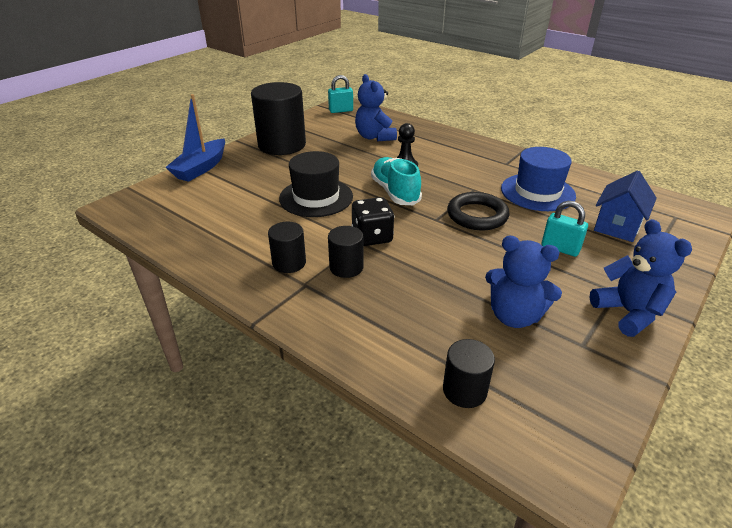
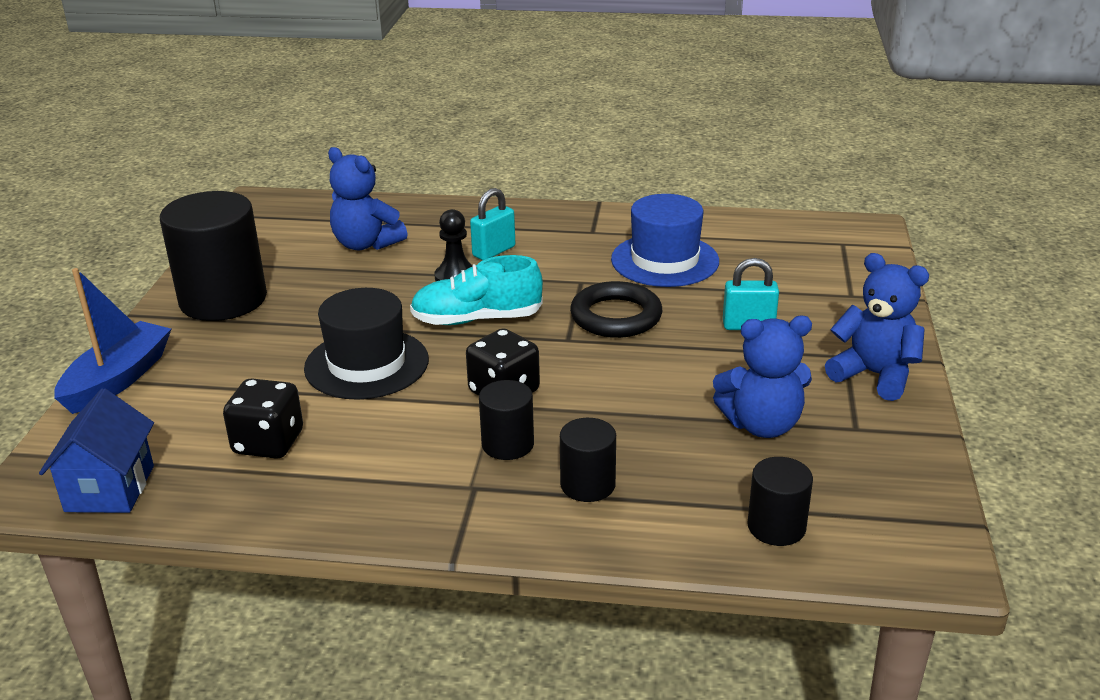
camera: 30 degrees left, 5 degrees down
blue boat [165,94,225,182] -> blue boat turned 150 degrees counterclockwise [54,268,171,414]
black cylinder [268,222,306,273] -> black cylinder moved to [560,418,616,502]
turquoise padlock [328,75,353,113] -> turquoise padlock moved to [470,188,515,260]
turquoise shoe [371,157,422,205] -> turquoise shoe turned 45 degrees counterclockwise [410,255,543,325]
blue house [594,170,657,242] -> blue house moved to [39,388,154,513]
none -> black dice [223,378,303,459]

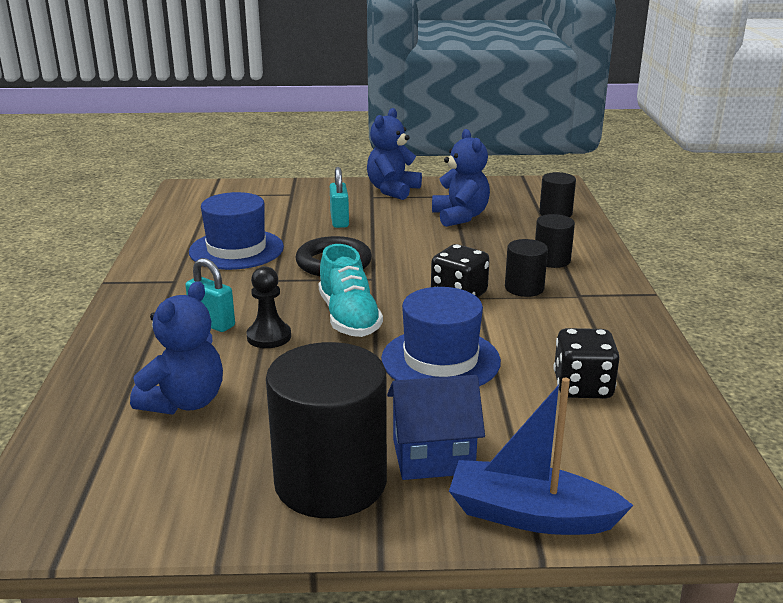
camera: 100 degrees left, 5 degrees down
blue house [39,388,154,513] -> blue house moved to [387,375,485,480]
black hat [304,288,429,400] -> blue hat [381,287,501,386]

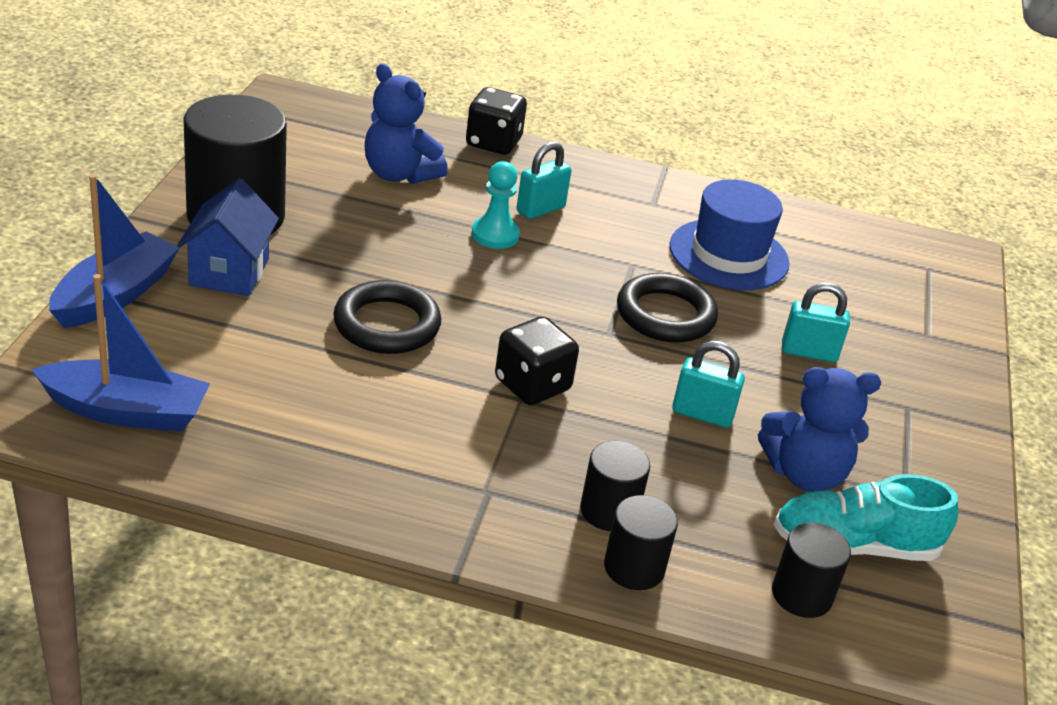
camera: 100 degrees right, 10 degrees up
black pawn [246,266,291,348] -> turquoise pawn [472,161,520,249]
turquoise shoe [318,244,383,337] -> turquoise shoe moved to [774,474,958,561]
blue teddy bear [367,108,422,200] -> none
blue hat [381,287,501,386] -> black ring [333,280,441,354]
black cylinder [505,239,548,297] -> black cylinder moved to [604,495,678,590]
black dice [553,328,620,399] -> black dice moved to [466,87,527,155]
none -> blue boat [31,274,210,432]
none -> turquoise padlock [672,341,745,428]

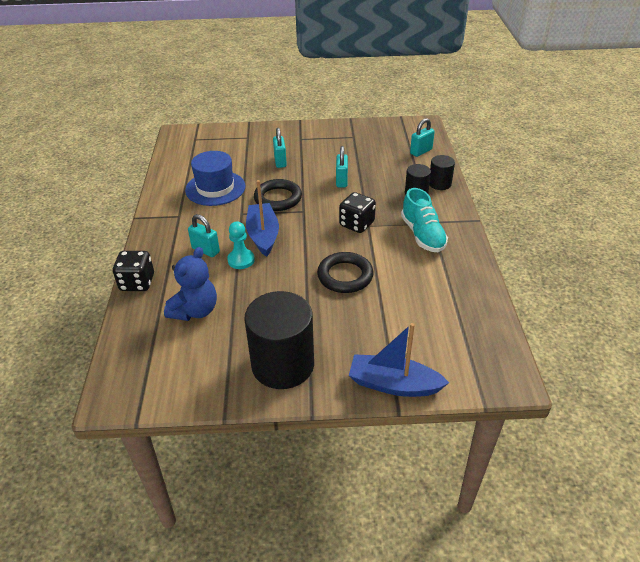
camera: 100 degrees left, 5 degrees up
blue boat [31,274,210,432] -> blue boat moved to [246,180,279,257]
blue house [177,178,279,296] -> none
blue teddy bear [758,367,881,492] -> none
black cylinder [772,523,851,618] -> turquoise padlock [410,118,435,157]
turquoise shoe [774,474,958,561] -> turquoise shoe moved to [401,188,448,252]

